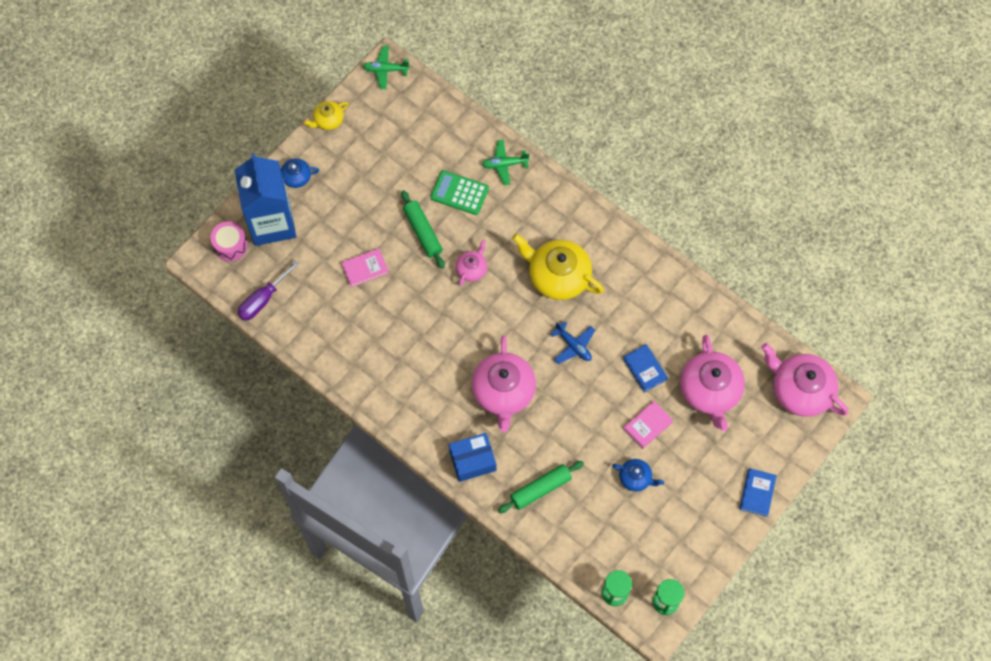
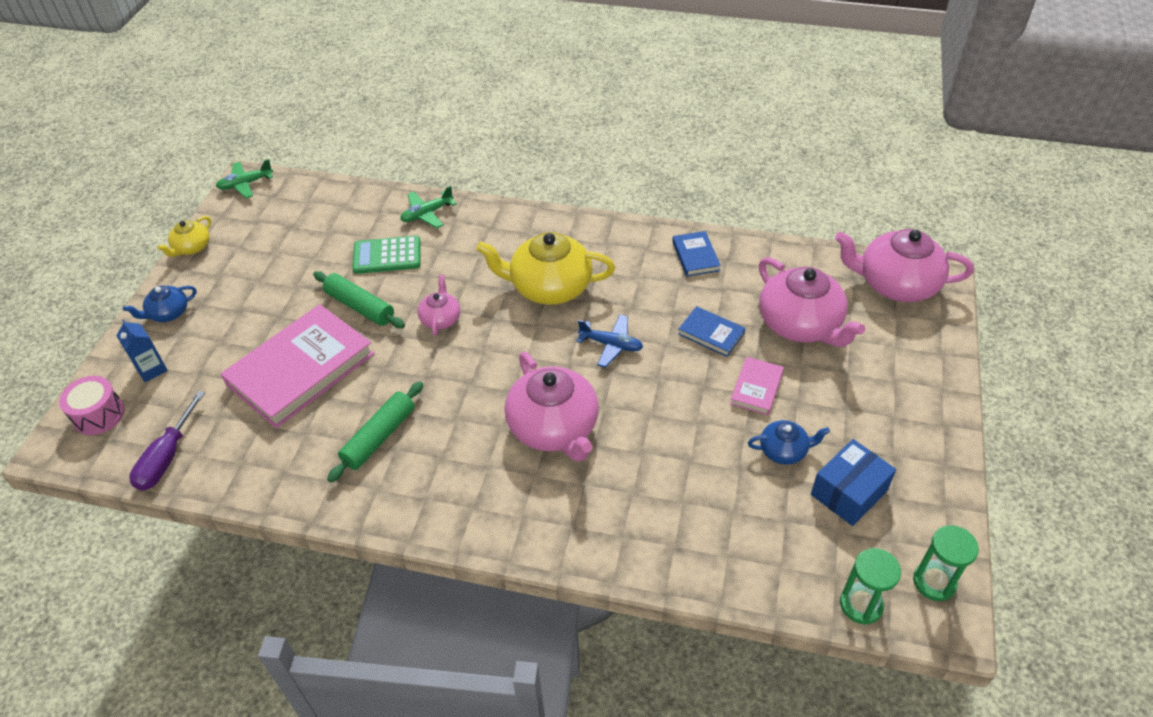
camera: 25 degrees left, 20 degrees down
blue carton [235,153,296,246] -> blue carton [116,320,168,382], size x0.40
pink book [341,248,389,287] -> pink book [221,304,374,428], size x2.17
blue box [449,433,496,482] -> blue box moved to [811,439,896,526]
green rolling pin [498,461,584,513] -> green rolling pin moved to [327,381,423,482]
blue book [739,468,777,517] -> blue book moved to [672,231,721,276]

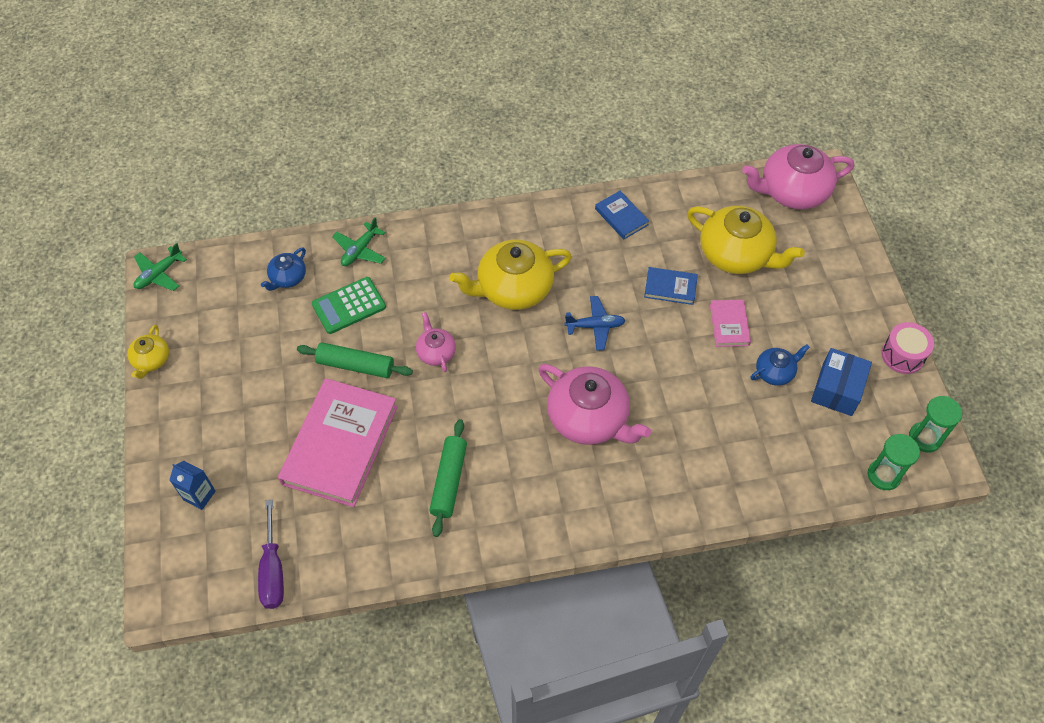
camera: 25 degrees left, 10 degrees up
pink drum [59,376,125,435] -> pink drum moved to [881,322,934,374]
blue teapot [123,286,197,322] -> blue teapot moved to [261,248,306,291]
pink teapot [759,257,865,347] -> yellow teapot [687,206,805,274]

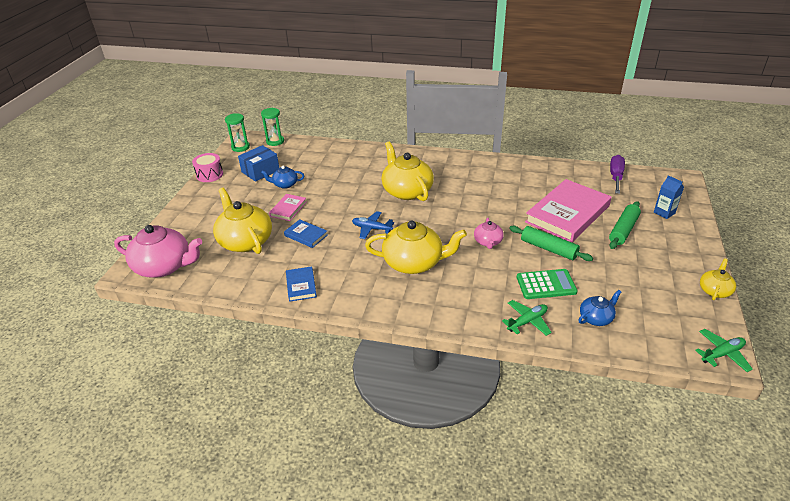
camera: 155 degrees left, 20 degrees down
green rolling pin [429,419,467,537] -> green rolling pin moved to [609,201,641,249]
pink teapot [538,364,651,445] -> yellow teapot [382,142,434,201]

